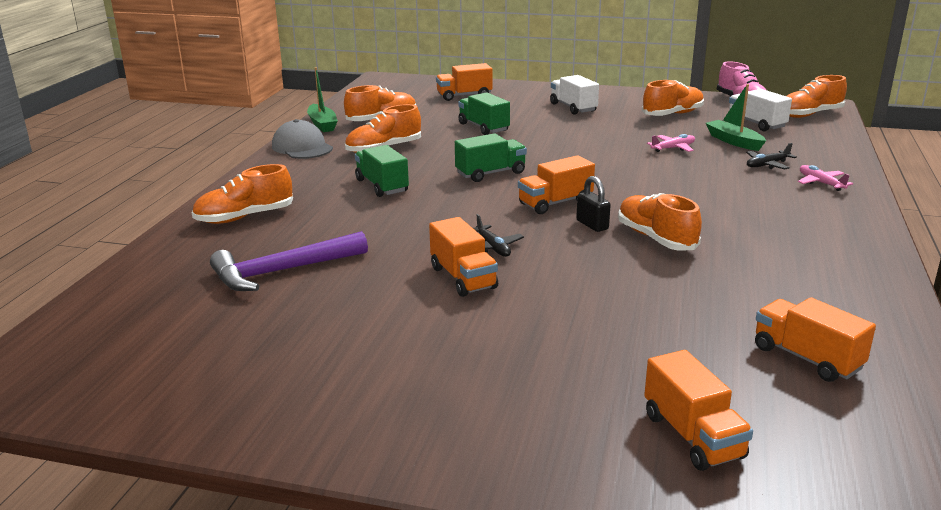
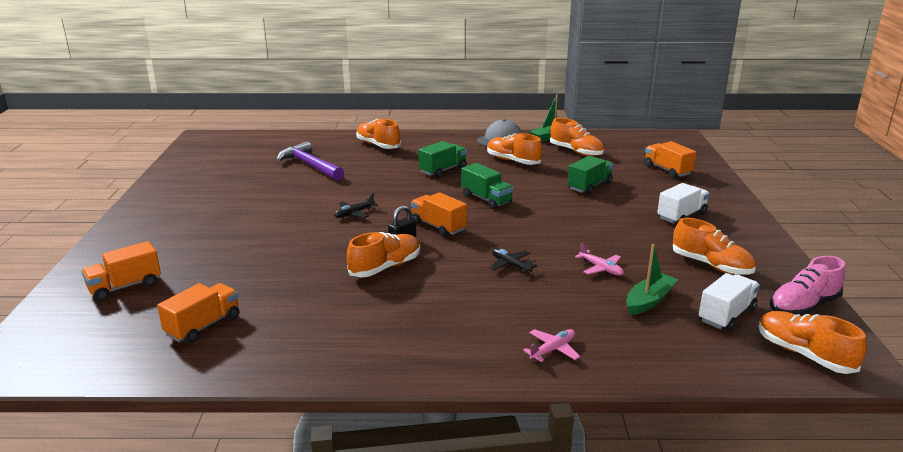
camera: 75 degrees right, 0 degrees up
orange truck [429,217,498,297] -> none
black plane [746,143,797,170] -> black plane moved to [490,248,537,273]

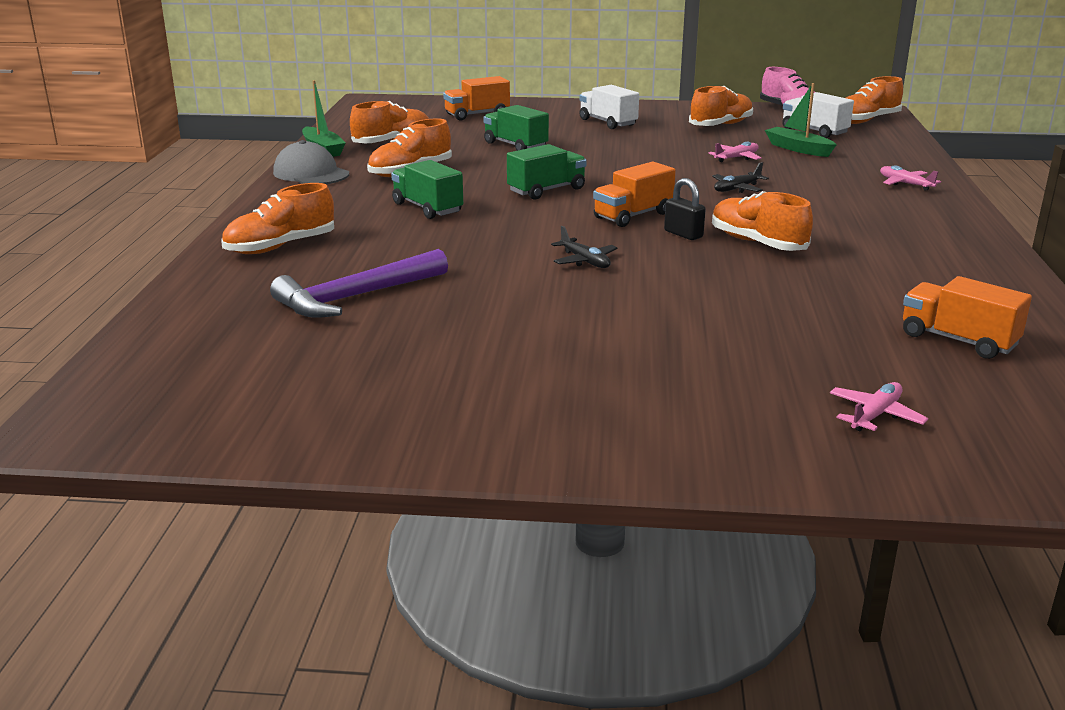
camera: 85 degrees left, 0 degrees up
orange truck [81,241,161,301] -> pink plane [830,382,928,431]

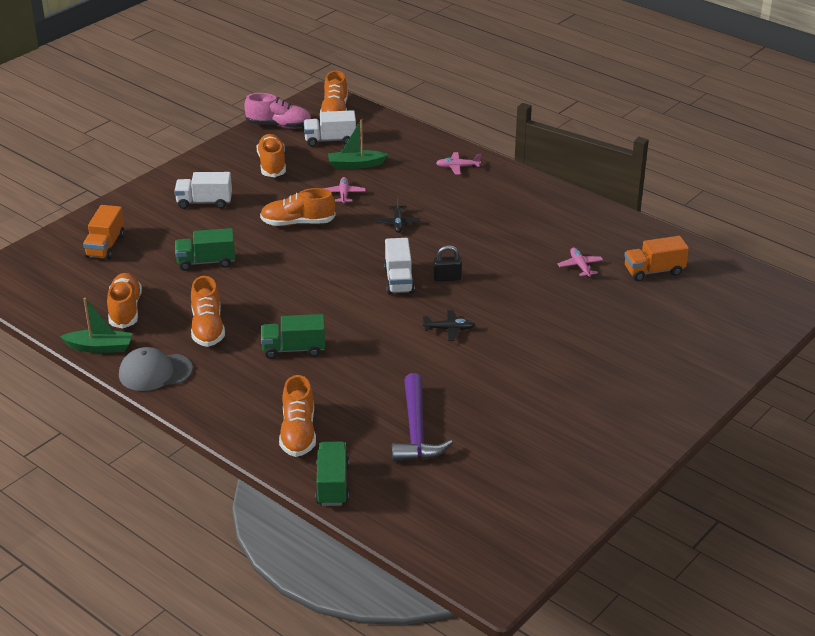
camera: 55 degrees left, 10 degrees up
green truck [507,144,586,199] -> green truck moved to [315,442,349,506]
orange truck [593,162,676,227] -> white truck [384,238,415,295]
orange shoe [712,191,813,251] -> orange shoe moved to [260,188,336,226]
pink plane [830,382,928,431] -> pink plane moved to [557,247,603,277]

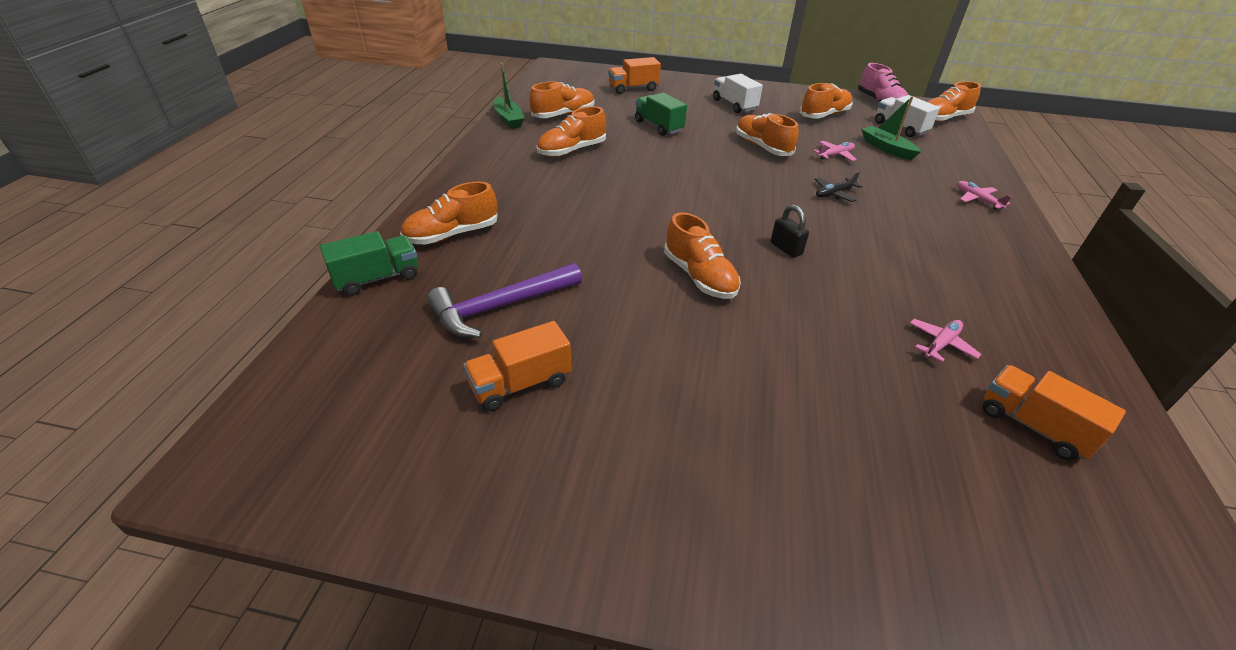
camera: 60 degrees right, 5 degrees up
grey cap [119,347,193,391] -> none
green truck [261,314,325,359] -> none
white truck [384,238,415,295] -> none
black plane [423,310,476,341] -> orange shoe [664,212,741,299]
none -> orange truck [463,321,571,411]

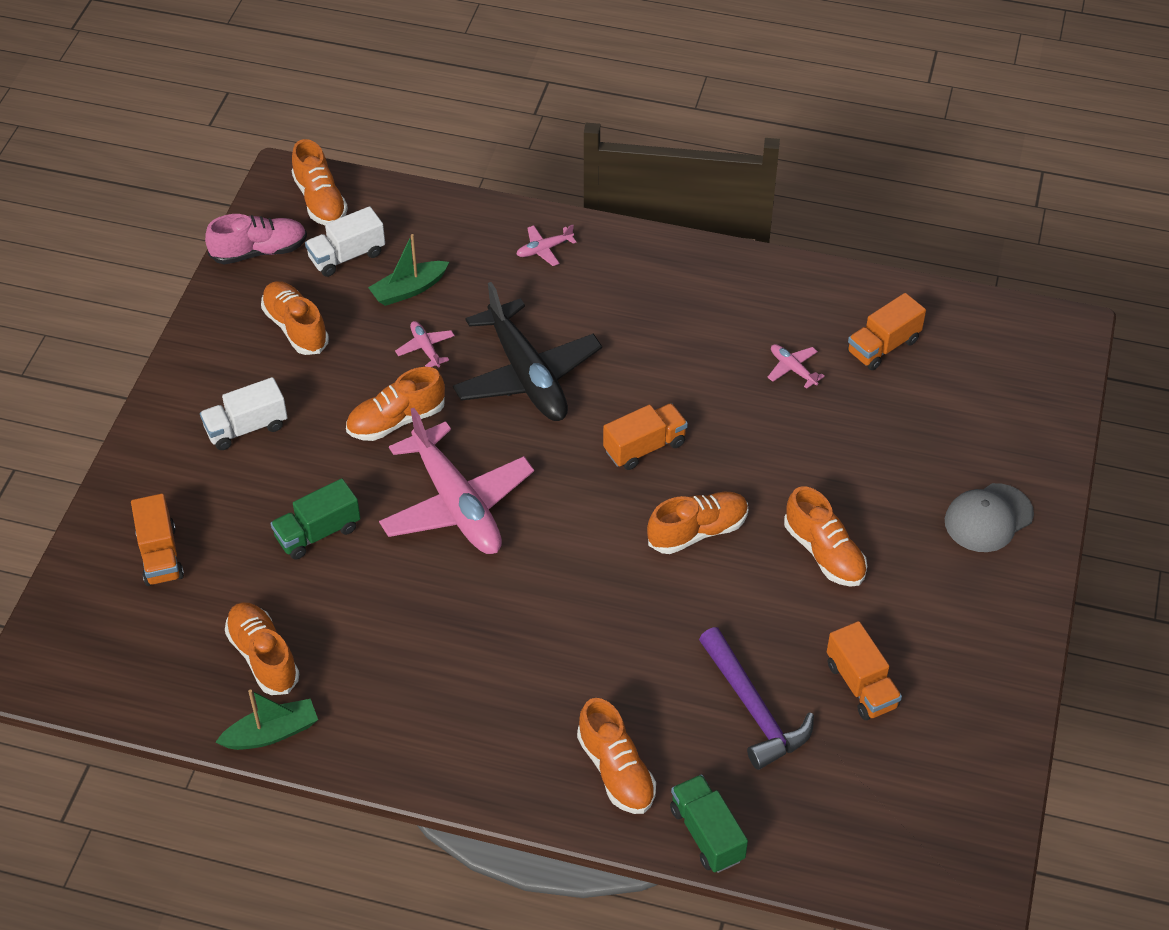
camera: 85 degrees left, 10 degrees up
orange shoe [537,106,606,157] -> orange shoe moved to [784,486,867,587]
black padlock [771,204,809,258] -> orange truck [603,403,688,470]
black plane [815,172,863,202] -> black plane [453,282,602,421], size x2.50
none -> pink plane [379,408,534,554]
none -> grey cap [945,483,1034,552]

